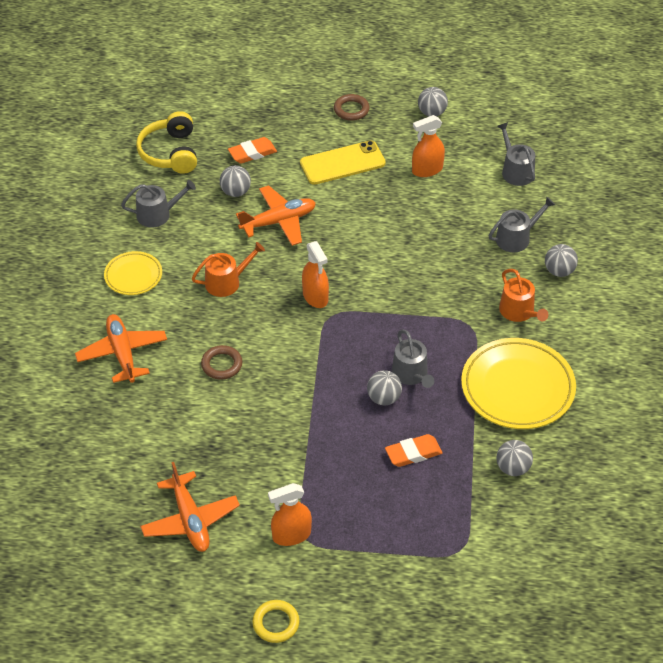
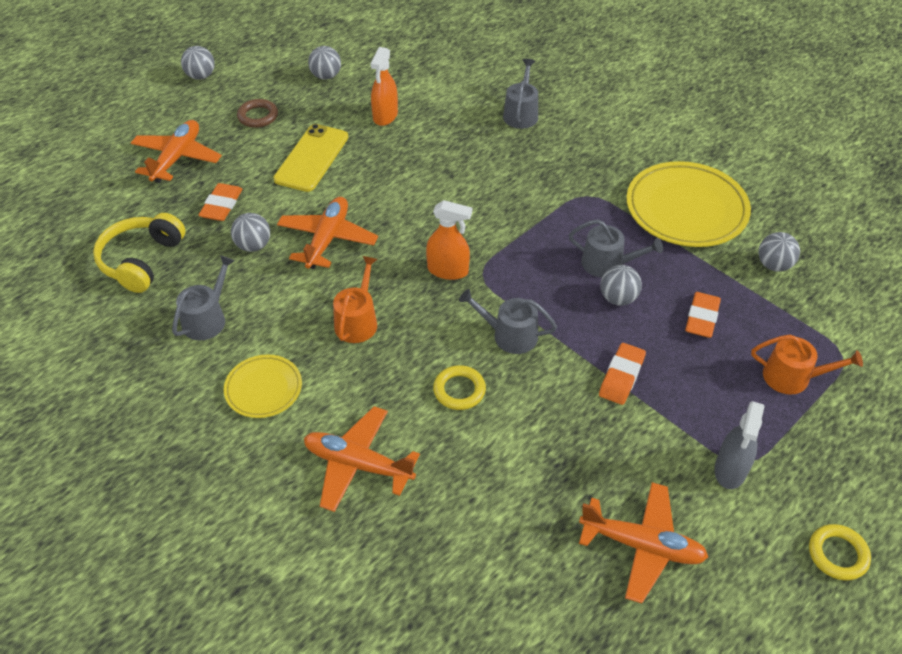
camera: 50 degrees left, 0 degrees up
yellow headphones [136,111,197,174] -> yellow headphones turned 75 degrees clockwise [93,213,185,293]
brown ring [201,345,242,380] -> yellow ring [433,365,486,410]
orange spray bottle [268,483,312,546] -> grey spray bottle [714,401,765,489]
grey watering can [497,122,535,186] -> grey watering can moved to [459,289,557,354]
orange watering can [499,269,549,322] -> orange watering can moved to [751,334,863,395]
grey ball [545,244,578,277] -> grey ball moved to [181,46,215,80]
none -> orange plane [131,120,222,183]
none -> orange eraser [599,343,646,405]

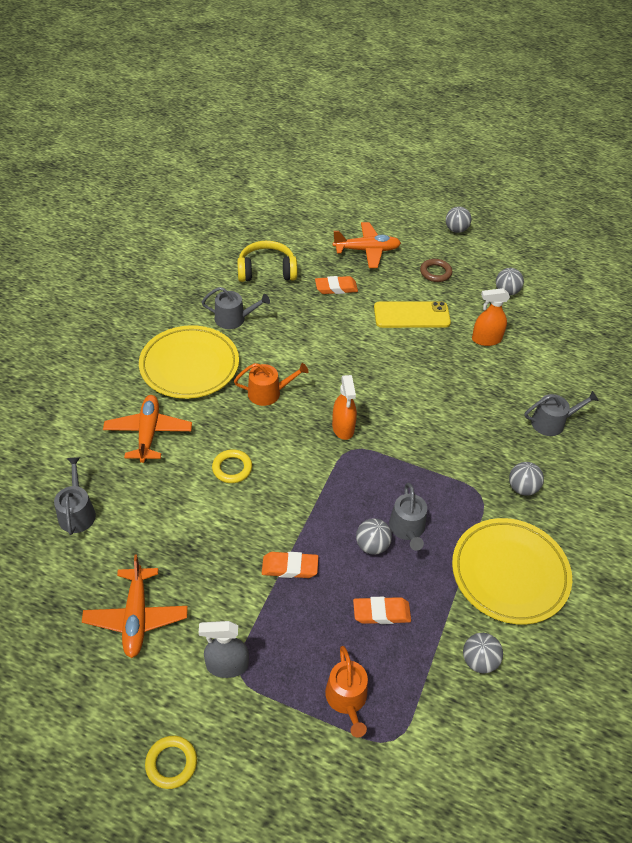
camera: 65 degrees right, 0 degrees up
yellow plate [224,354,302,418] -> yellow plate [139,325,239,399], size x1.85
grey ball [231,213,270,252] -> grey ball moved to [509,462,544,496]
orange plane [277,197,378,269] -> none
grey watering can [459,289,557,354] -> grey watering can moved to [54,457,96,535]

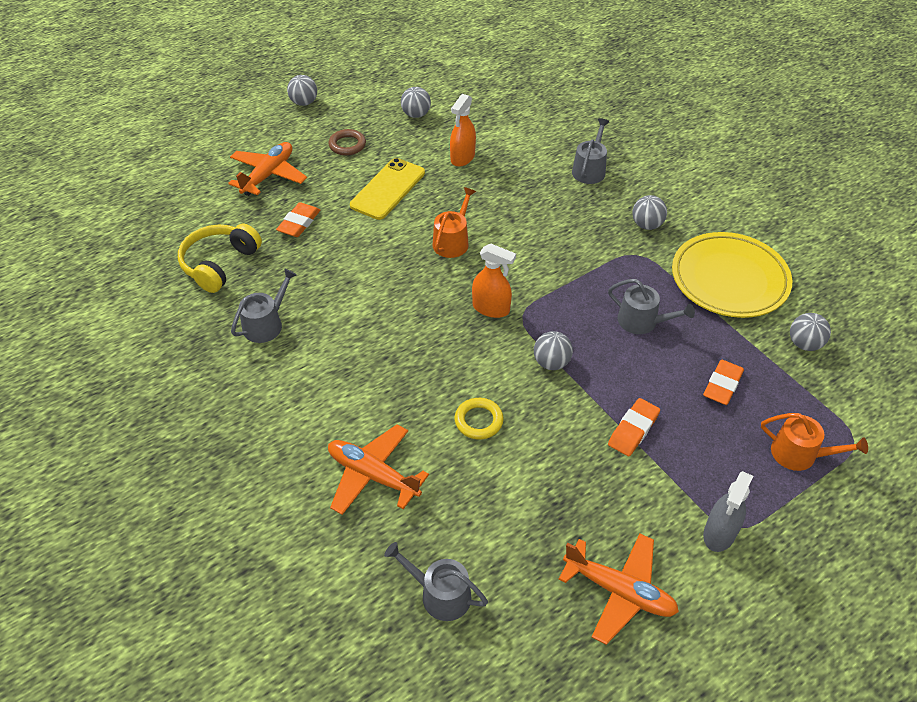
camera: 55 degrees left, 0 degrees up
yellow plate [139,325,239,399] -> none
yellow ring [145,736,197,789] -> none
orange watering can [234,363,309,406] -> orange watering can moved to [433,187,476,258]
grey ball [356,518,392,555] -> grey ball moved to [534,331,573,370]

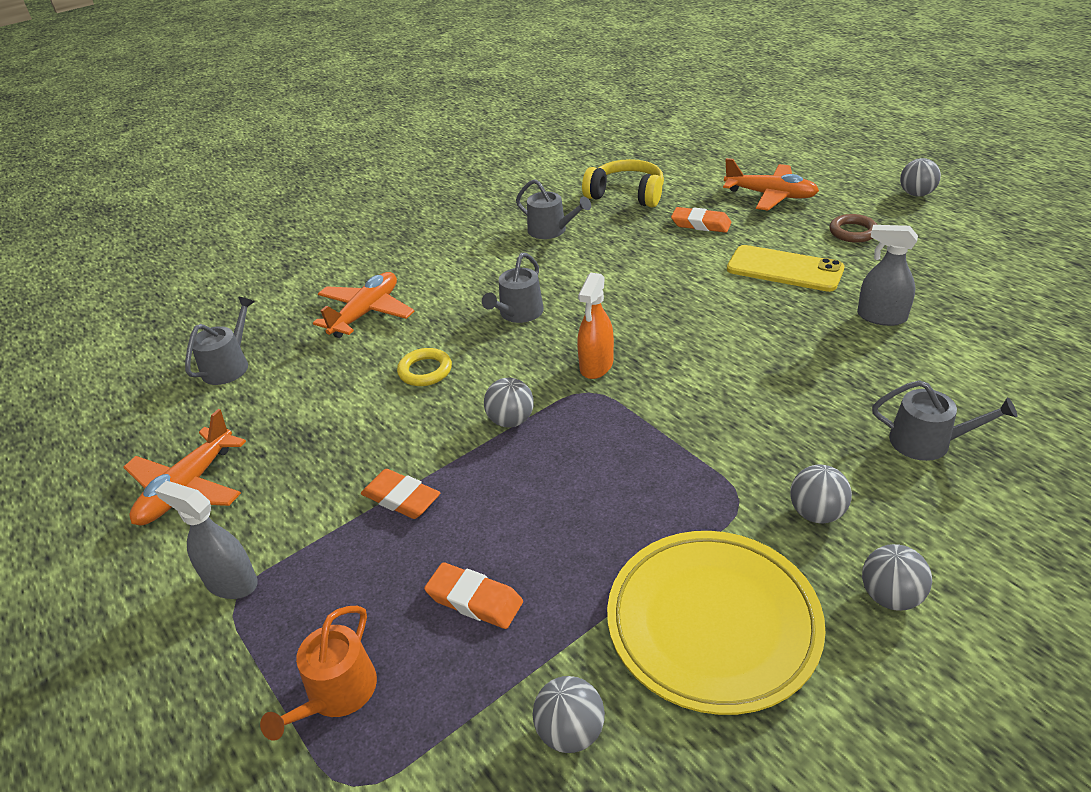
camera: 90 degrees right, 10 degrees down
grey ball [401,87,431,118] -> grey ball moved to [862,544,932,611]
orange watering can [433,187,476,258] -> none
orange spray bottle [450,94,476,167] -> grey spray bottle [857,225,918,326]
grey watering can [608,279,695,334] -> grey watering can moved to [482,253,544,323]

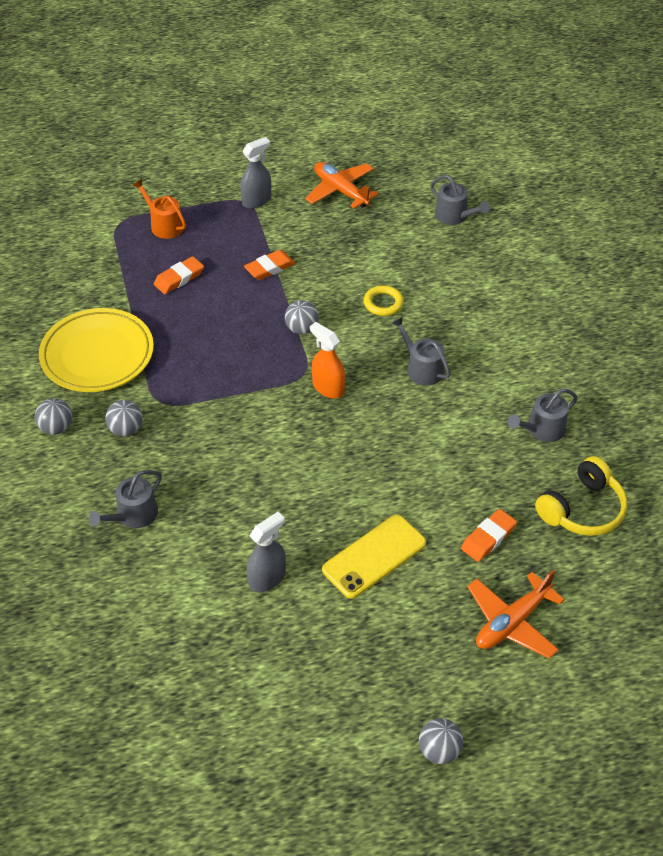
camera: 110 degrees right, 10 degrees up
orange plane [313,272,414,338] -> none
grey ball [533,676,605,753] -> none
brown ring [829,214,878,243] -> none

